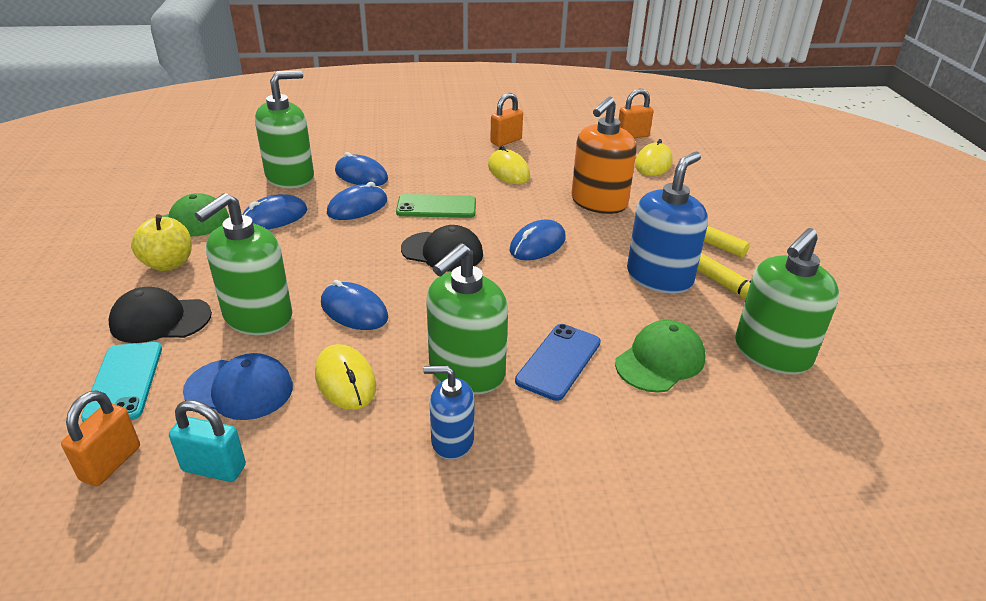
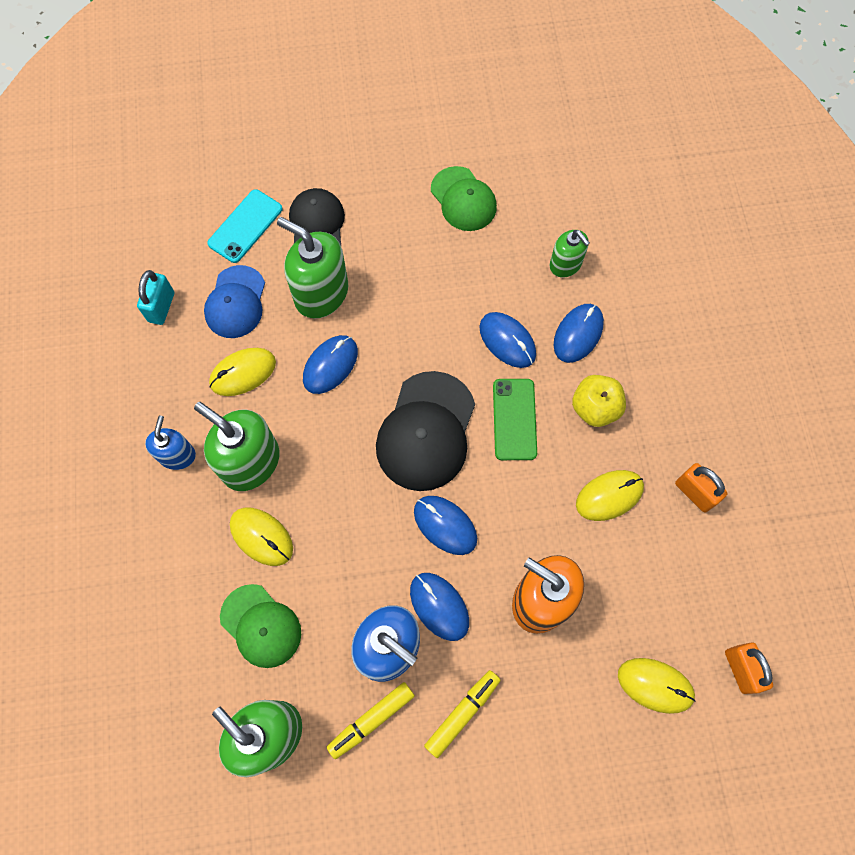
camera: 90 degrees right, 35 degrees up
orange padlock [61,390,140,486] -> none
turquoise phone [81,342,162,422] -> turquoise phone turned 45 degrees counterclockwise [207,189,283,263]
yellow apple [131,214,192,271] -> yellow apple moved to [572,375,626,427]
blue mouse [242,194,307,229] -> blue mouse moved to [410,573,469,641]
green soap dispenser [255,70,314,188] -> green soap dispenser [550,230,590,278], size x0.58
black cap [401,225,483,272] -> black cap [376,371,475,491], size x1.51
blue phone [515,324,601,401] -> yellow mouse [230,508,293,566]

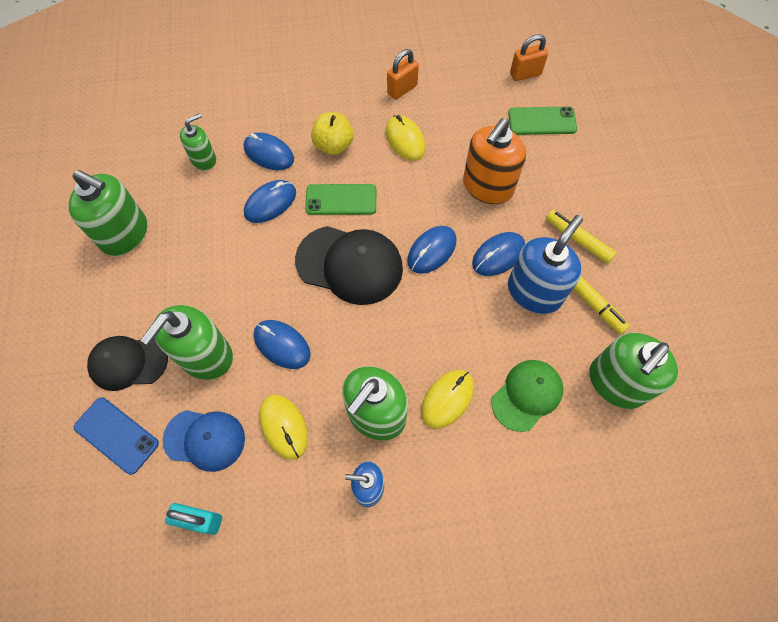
camera: 90 degrees left, 5 degrees down
turquoise phone [207,189,283,263] -> blue phone [74,397,159,475]
green cap [431,166,497,231] -> green soap dispenser [69,170,147,256]
yellow mouse [618,658,695,714] -> green phone [508,107,577,135]

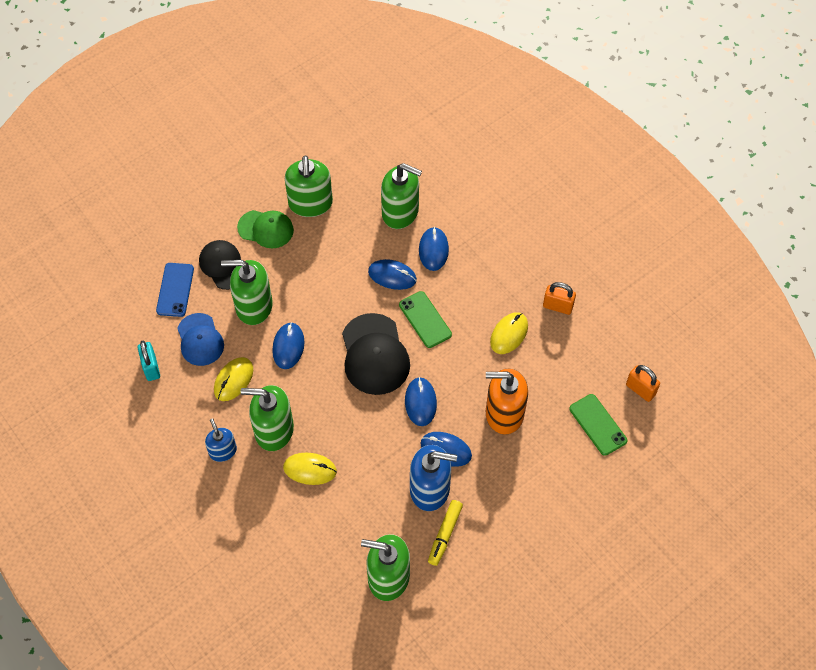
camera: 60 degrees right, 5 degrees down
green soap dispenser [180,113,216,170] -> green soap dispenser [381,163,422,229], size x1.72
yellow apple [311,112,354,155] -> none
blue mouse [407,226,456,274] -> blue mouse turned 75 degrees clockwise [405,377,437,426]
green cap [491,360,563,432] -> green cap moved to [237,210,294,248]
yellow marker [546,210,616,264] -> none

